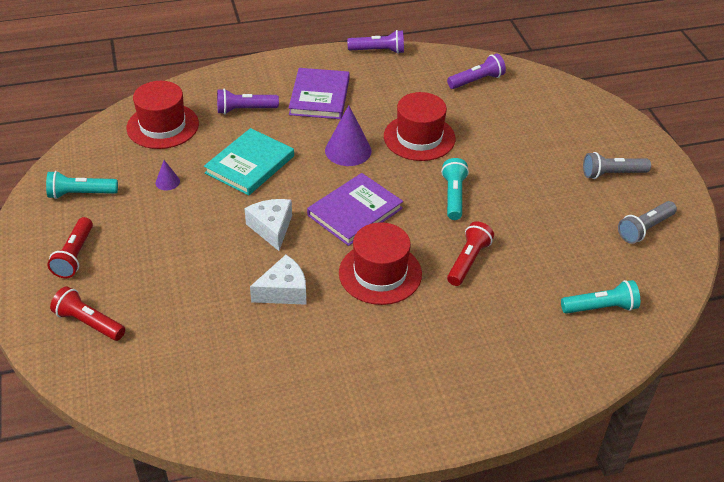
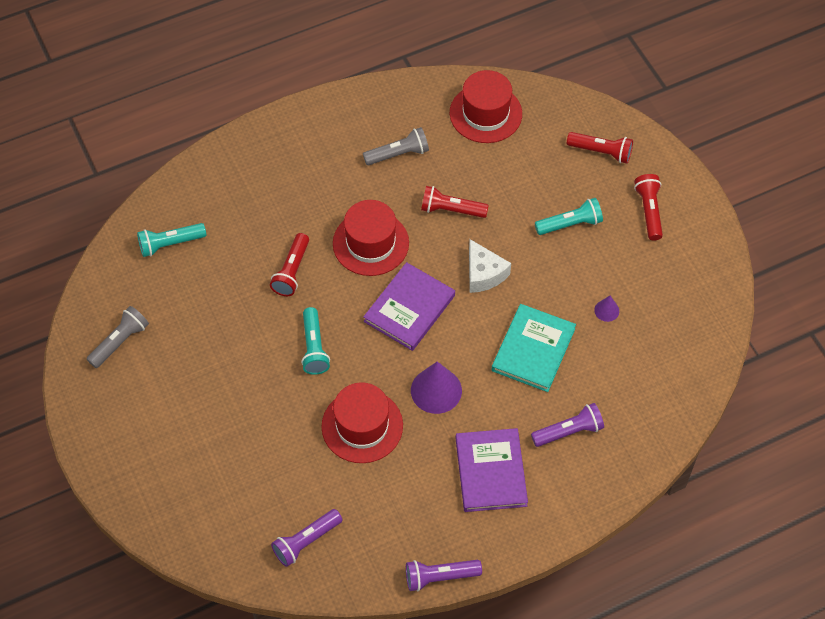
camera: 170 degrees right, 15 degrees up
turquoise flashlight [46,171,118,199] -> turquoise flashlight moved to [535,198,603,235]
red hat [126,81,199,149] -> red hat moved to [450,70,522,143]
white cheese [250,255,307,305] -> red flashlight [421,186,489,218]
grey flashlight [583,152,651,179] -> grey flashlight moved to [363,127,429,165]

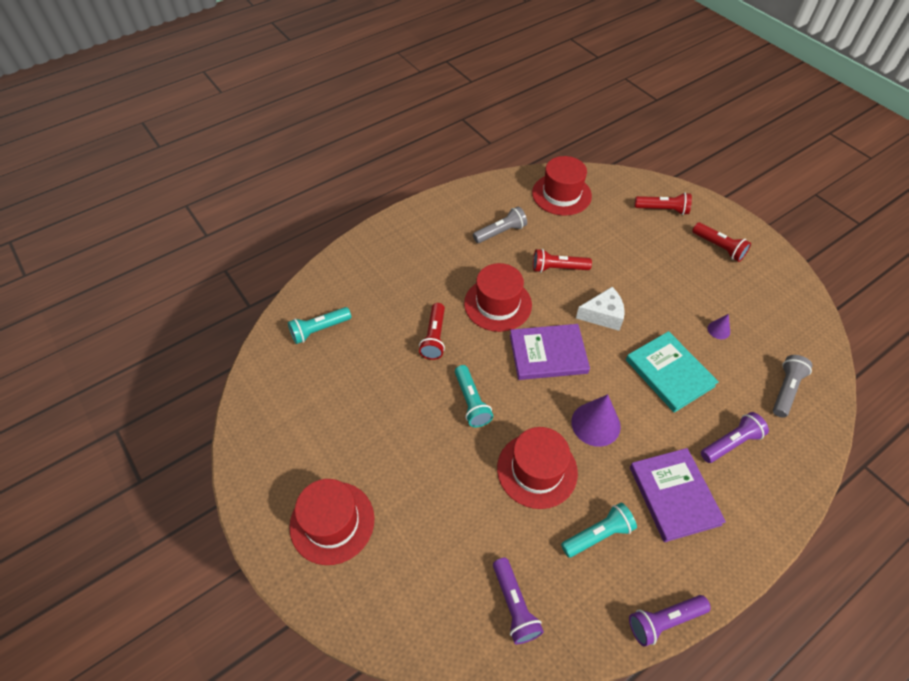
camera: 10 degrees left, 5 degrees down
grey flashlight [87,306,149,368] -> grey flashlight moved to [773,355,812,418]
purple flashlight [271,509,342,567] -> purple flashlight turned 60 degrees counterclockwise [493,557,544,644]
purple book [363,262,455,351] -> purple book turned 60 degrees clockwise [510,324,590,380]
white cheese [469,239,511,293] -> white cheese turned 60 degrees counterclockwise [576,287,625,331]
turquoise book [492,304,576,392] -> turquoise book turned 45 degrees counterclockwise [626,331,719,413]
turquoise flashlight [535,198,603,235] -> turquoise flashlight moved to [561,503,637,558]
red flashlight [634,174,663,241] -> red flashlight turned 150 degrees clockwise [692,223,751,262]
none -> red hat [289,479,374,565]

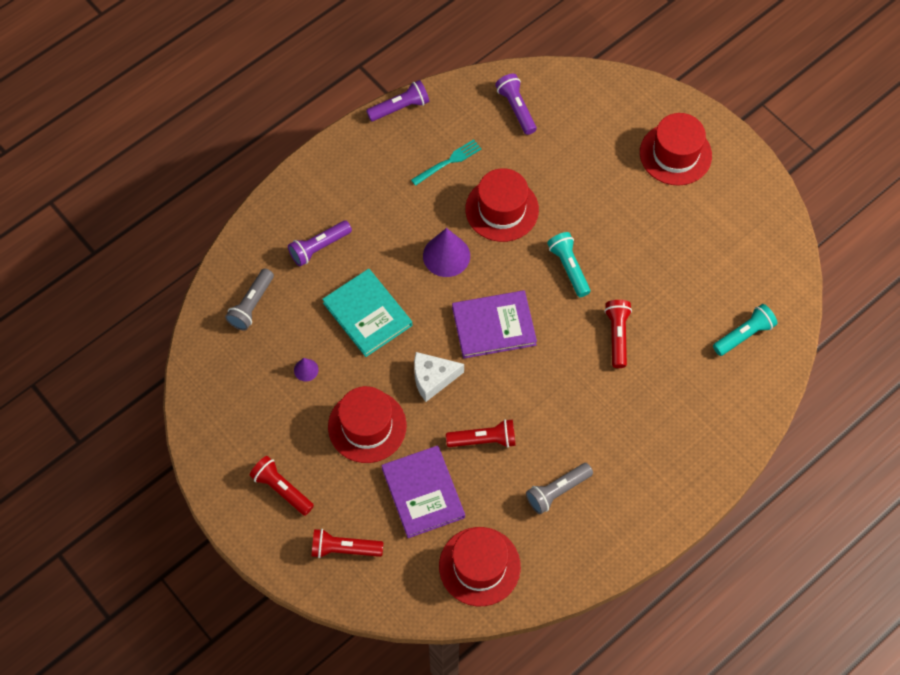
camera: 175 degrees right, 10 degrees up
red hat [464,263,532,332] -> red hat moved to [328,386,406,463]
turquoise flashlight [561,503,637,558] -> turquoise fork [411,139,481,186]
purple book [630,448,726,542] -> purple book moved to [381,445,465,538]

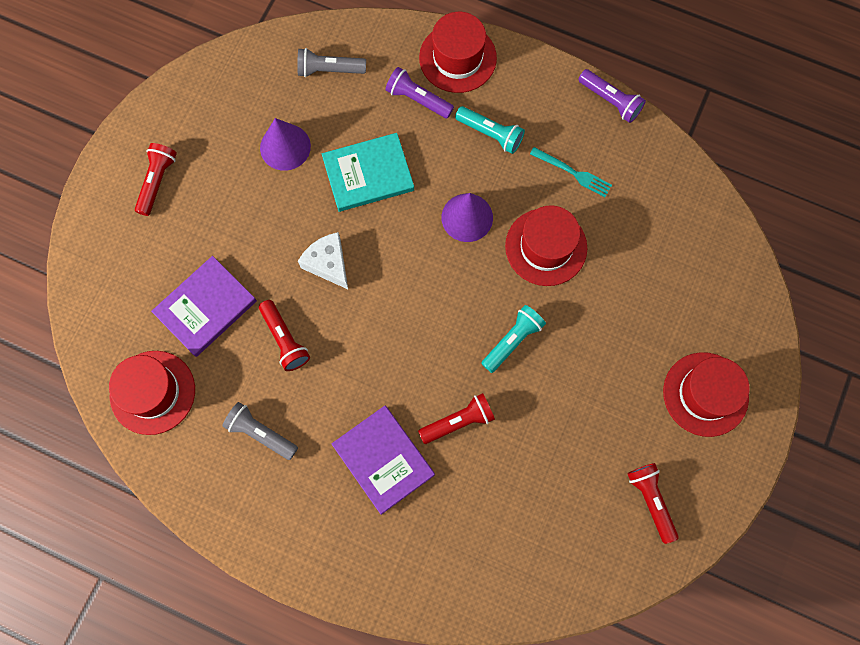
camera: 65 degrees right, 10 degrees up
purple cone [294,358,319,381] -> purple cone [260,118,311,171], size x2.00
red flashlight [312,529,383,558] -> red flashlight moved to [627,463,679,544]
turquoise book [322,269,412,357] -> turquoise book turned 45 degrees clockwise [322,133,414,212]
red hat [328,386,406,463] -> red hat moved to [419,12,497,93]
purple book [452,290,537,359] -> purple book moved to [332,406,435,515]
purple flashlight [495,74,537,135] -> none
turquoise flashlight [713,304,778,356] -> turquoise flashlight moved to [455,106,525,154]

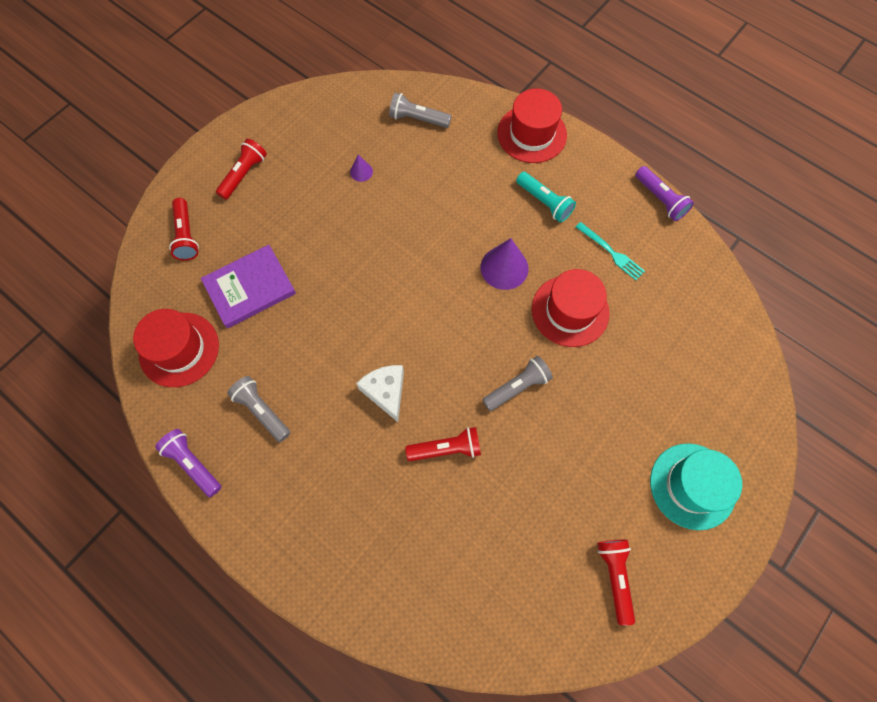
camera: 15 degrees right, 5 degrees down
red flashlight [259,300,310,371] -> red flashlight moved to [169,198,199,261]
purple cone [260,118,311,171] -> purple cone [350,155,373,182], size x0.50
white cheese [298,232,348,289] -> white cheese moved to [356,365,404,422]
turquoise book [322,133,414,212] -> none
purple book [332,406,435,515] -> none
purple flashlight [385,67,454,119] -> purple flashlight moved to [155,429,221,497]
turquoise flashlight [481,305,546,373] -> grey flashlight [482,356,553,411]
red hat [663,352,750,437] -> turquoise hat [650,443,742,530]

